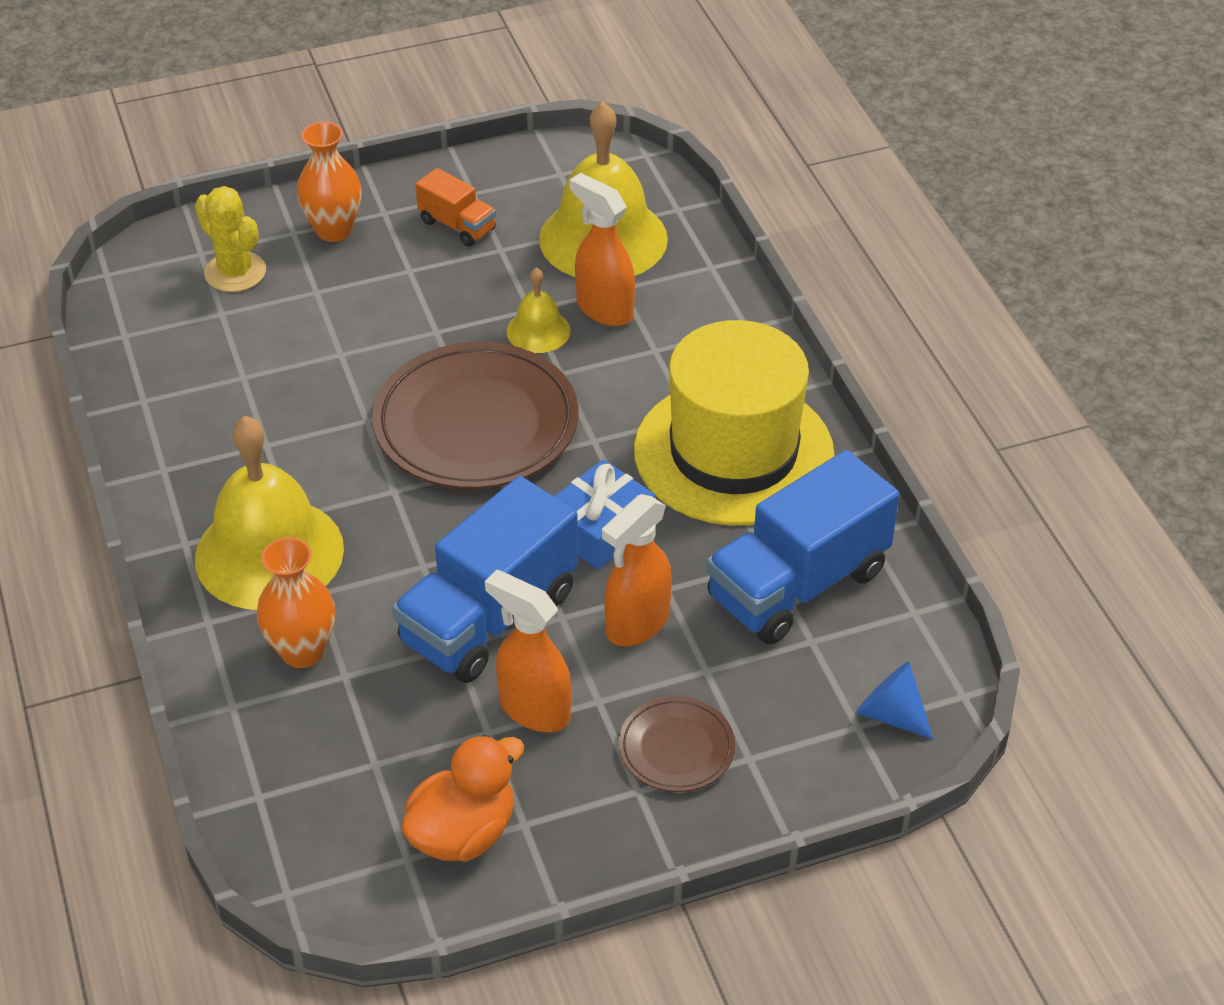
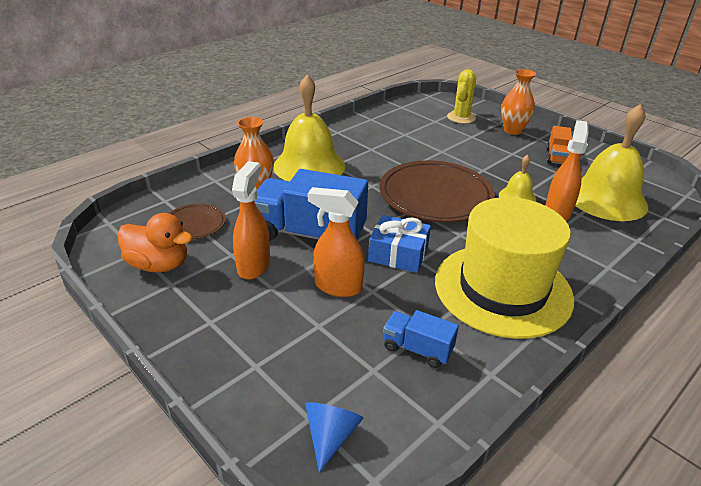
camera: 65 degrees right, 10 degrees down
brown plate [618,696,735,792] -> brown plate moved to [169,203,226,239]
blue truck [706,450,900,645] -> blue truck [383,310,459,368], size x0.50

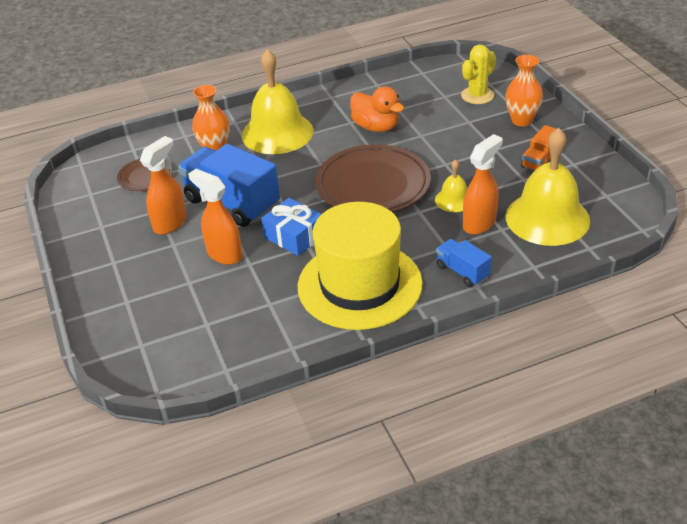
camera: 25 degrees right, 5 degrees up
orange duck [117,213,193,272] -> orange duck moved to [350,86,404,132]
blue cone [305,402,363,472] -> none
blue truck [383,310,459,368] -> blue truck moved to [436,239,492,287]

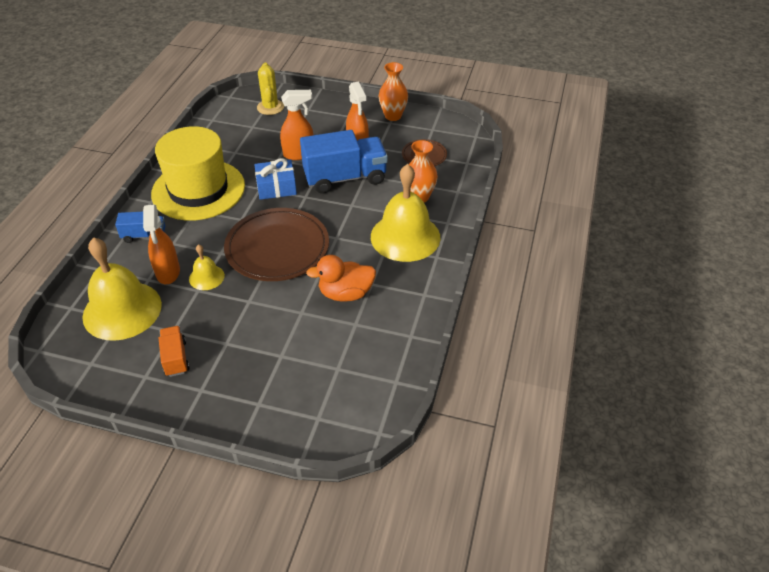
camera: 125 degrees right, 5 degrees up
yellow cactus [461,44,496,104] -> yellow cactus moved to [257,63,284,115]
orange vase [505,55,543,126] -> orange vase moved to [379,62,408,121]

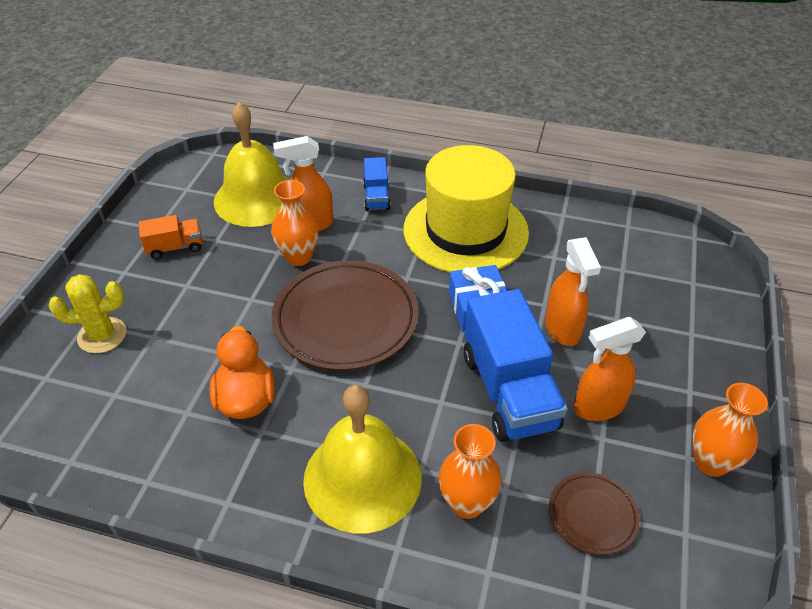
camera: 90 degrees right, 0 degrees up
yellow bell [189,244,225,290] -> orange vase [271,180,319,266]
yellow cactus [257,63,284,115] -> yellow cactus moved to [48,274,126,353]

